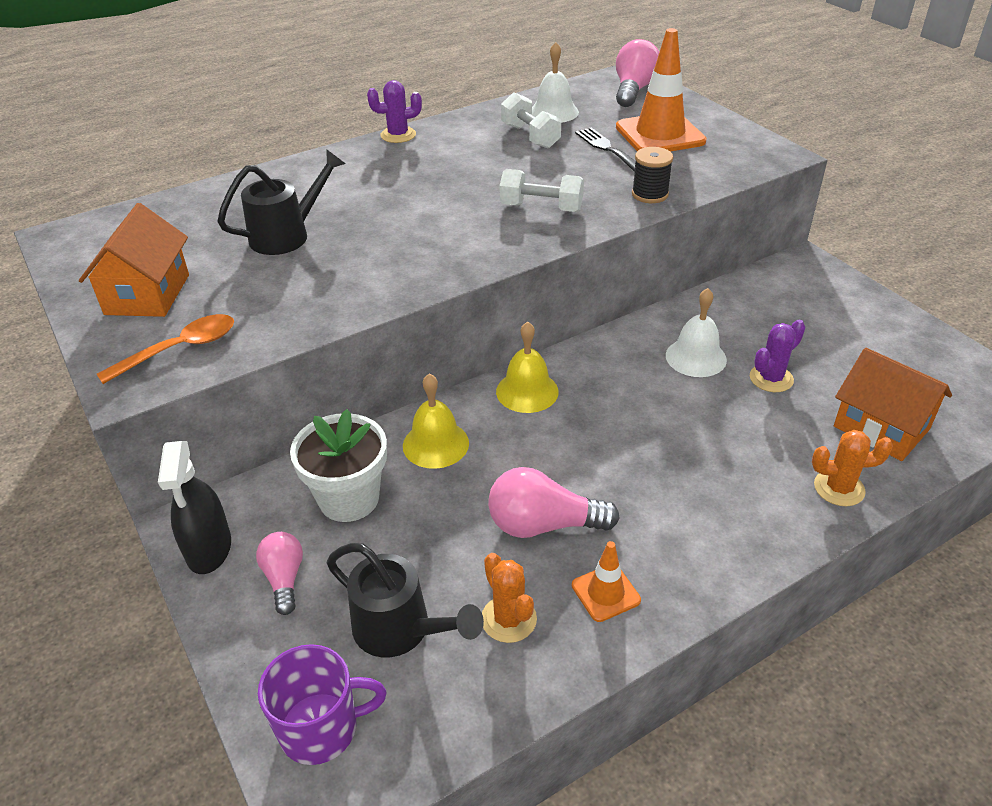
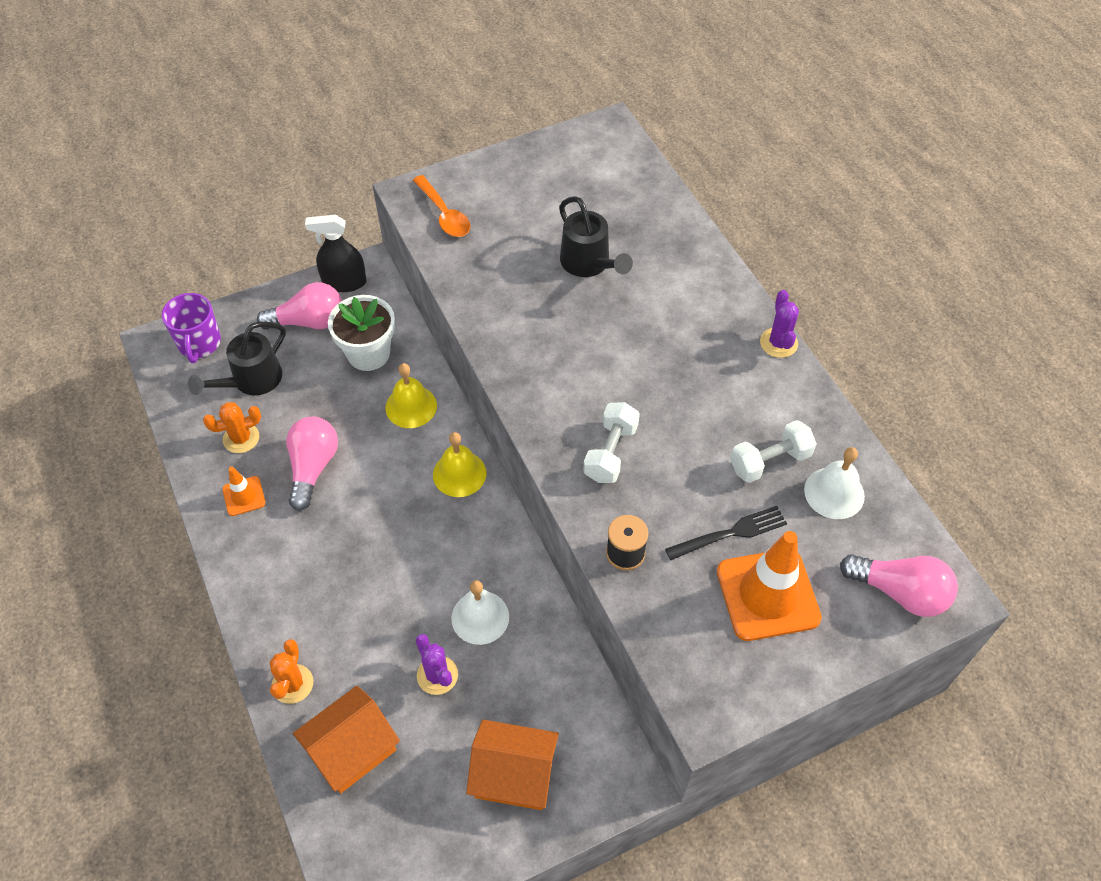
camera: 95 degrees right, 15 degrees up
orange house [79,203,189,317] -> orange house moved to [466,720,559,810]
pink light bulb [256,532,303,615] -> pink light bulb [257,282,342,330], size x1.60

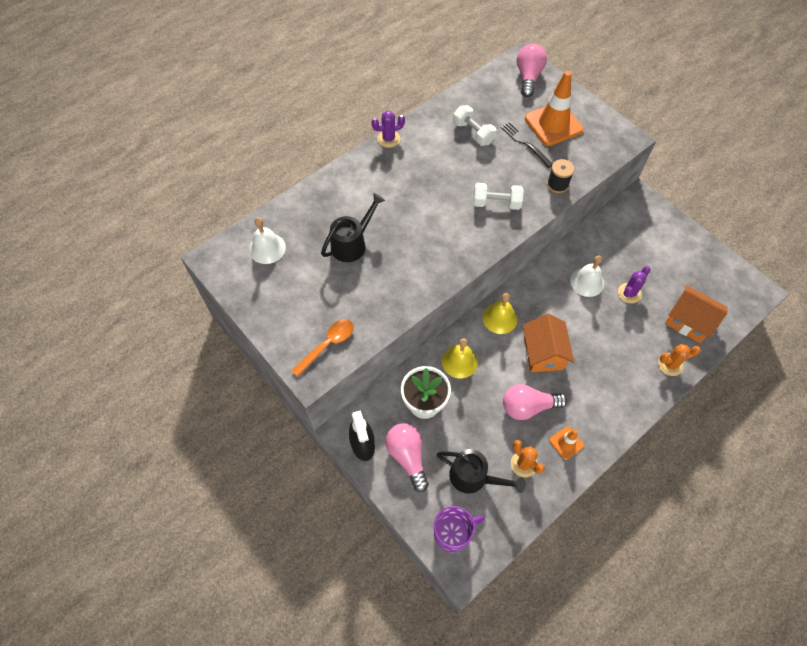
camera: 105 degrees left, 5 degrees up
orange house [466,720,559,810] -> orange house moved to [523,314,574,372]
white bell [804,447,865,519] -> white bell moved to [249,217,286,264]

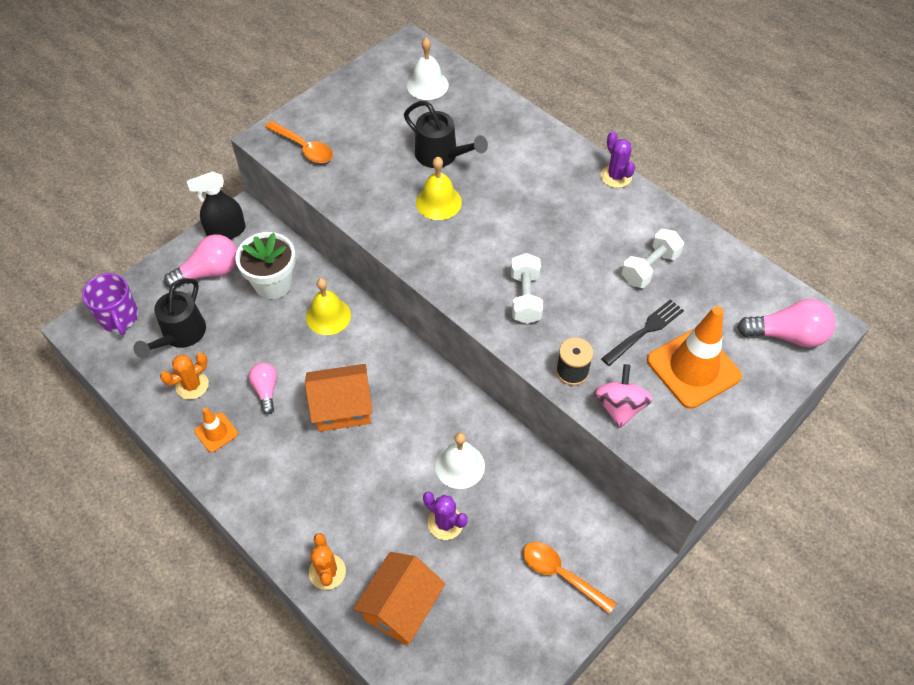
camera: 85 degrees right, 5 degrees down
yellow bell [483,293,517,334] -> yellow bell moved to [416,157,462,220]
pink light bulb [503,384,567,420] -> pink light bulb [249,362,277,414], size x0.63
none -> orange spoon [523,542,616,614]
none -> pink spinning top [594,364,653,428]

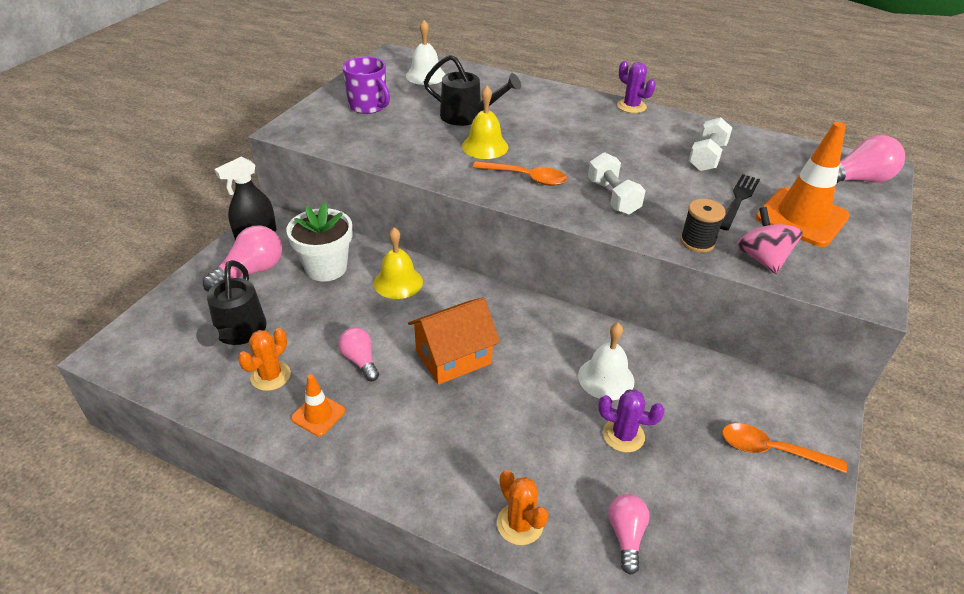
camera: 20 degrees left, 15 degrees down
purple mug [82,273,138,335] -> purple mug moved to [342,57,390,114]
orange spoon [265,121,333,163] -> orange spoon moved to [472,161,567,186]
orange house [353,552,446,646] -> pink light bulb [608,494,650,575]

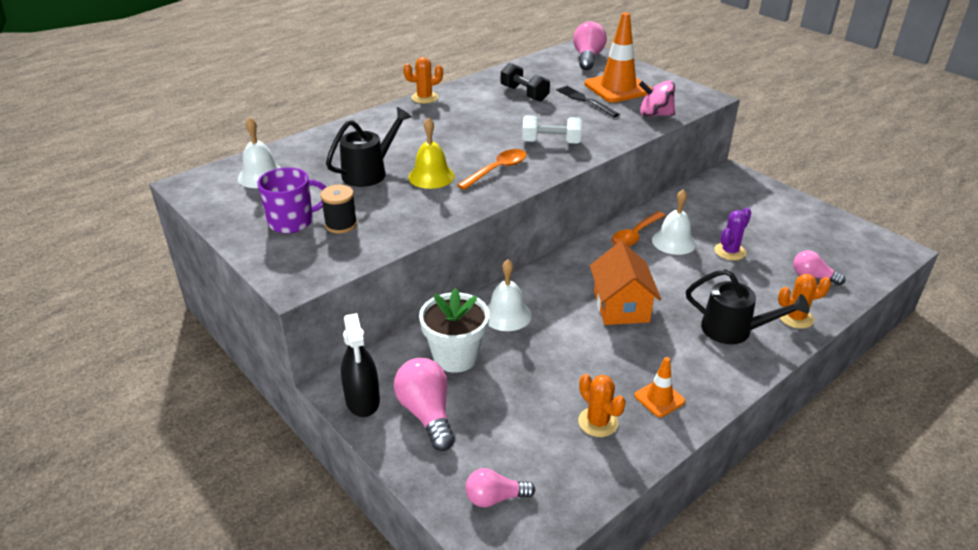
camera: 65 degrees left, 5 degrees down
black watering can [196,260,267,347] -> black watering can moved to [686,269,809,344]
pink light bulb [338,327,379,381] -> pink light bulb moved to [465,468,535,507]
yellow bell [374,227,423,299] -> white bell [487,260,532,331]
purple cactus [617,61,656,113] -> orange cactus [403,57,443,104]
black spool [680,199,726,253] -> black spool moved to [320,185,357,234]
white dumbbell [689,117,732,172] -> black dumbbell [501,62,550,102]
orange spoon [722,423,847,473] -> orange spoon moved to [611,211,666,247]

